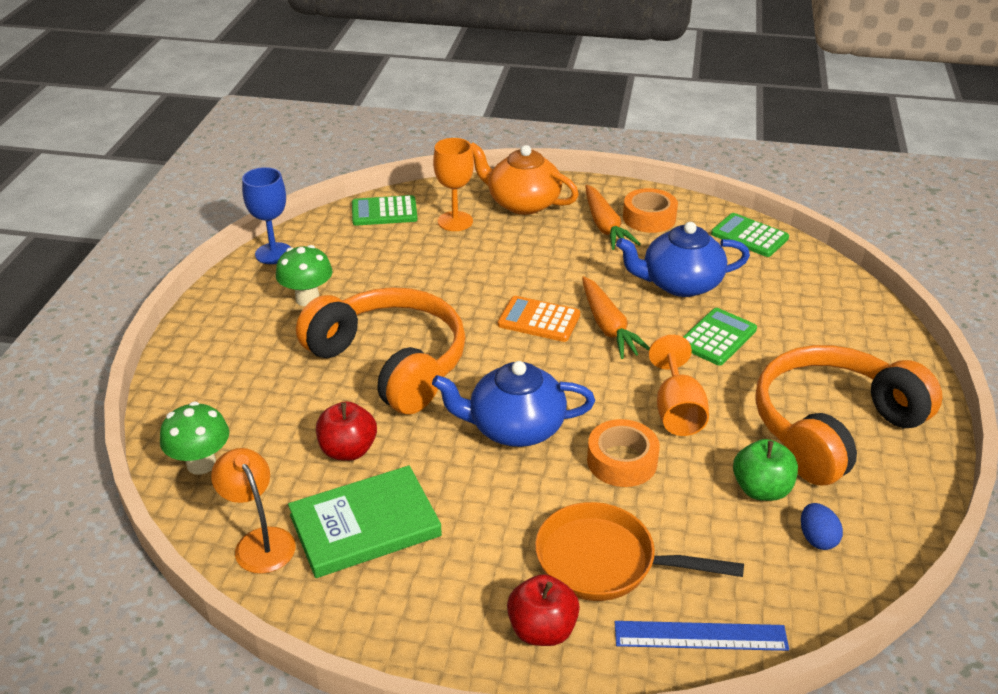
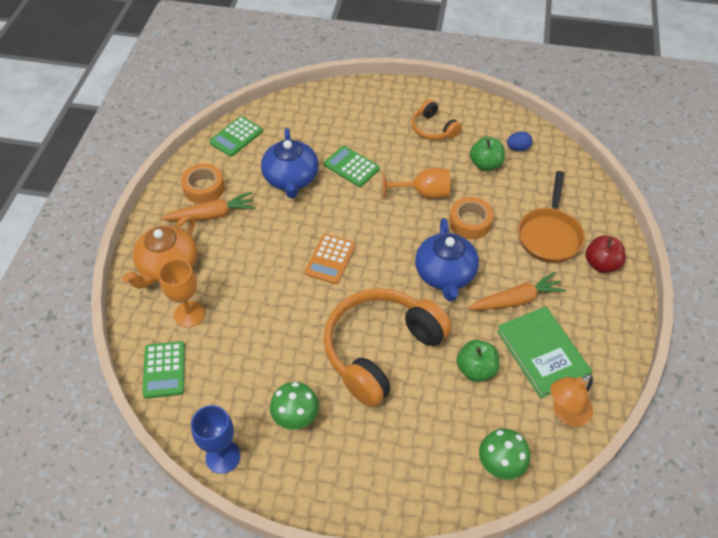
camera: 90 degrees left, 15 degrees up
red apple [316,401,377,461] -> green apple [457,340,500,382]
orange carrot [582,276,650,359] -> orange carrot moved to [468,272,566,310]
blue ruler [615,621,789,651] -> none
orange headphones [755,345,943,485] -> orange headphones [411,99,462,140], size x0.49

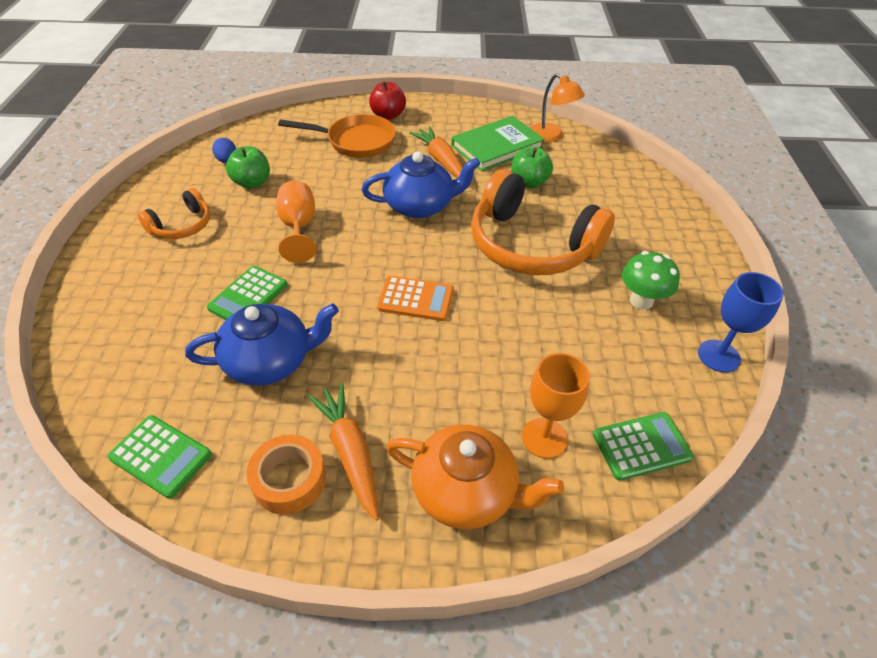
camera: 100 degrees left, 5 degrees down
orange tape [449,197,494,239] -> none
green mushroom [479,428,530,480] -> none

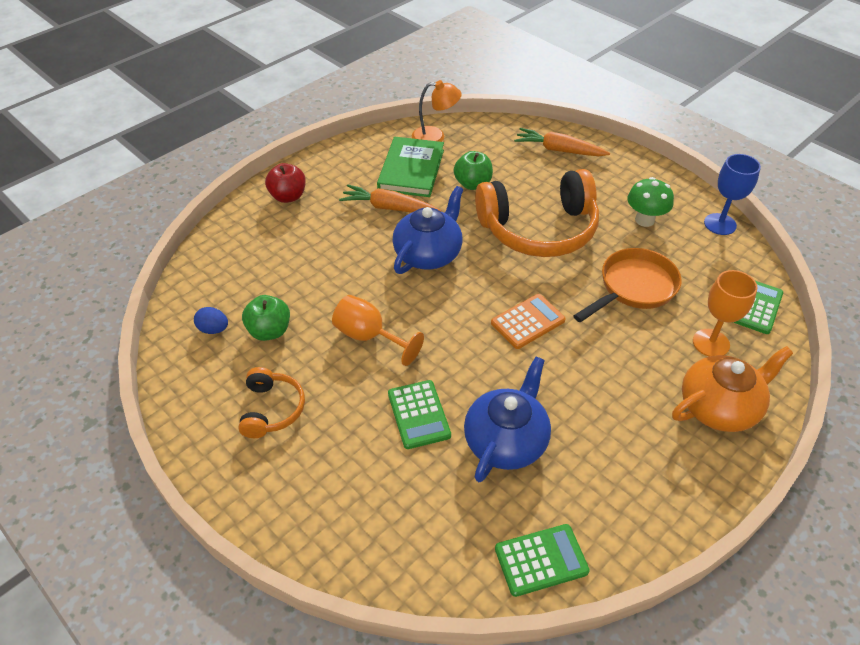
camera: 45 degrees left, 0 degrees up
orange tape [246,435,326,514] -> none
orange pan [278,114,396,158] -> orange pan moved to [573,248,682,322]
orange carrot [308,383,379,521] -> orange carrot moved to [514,128,610,156]

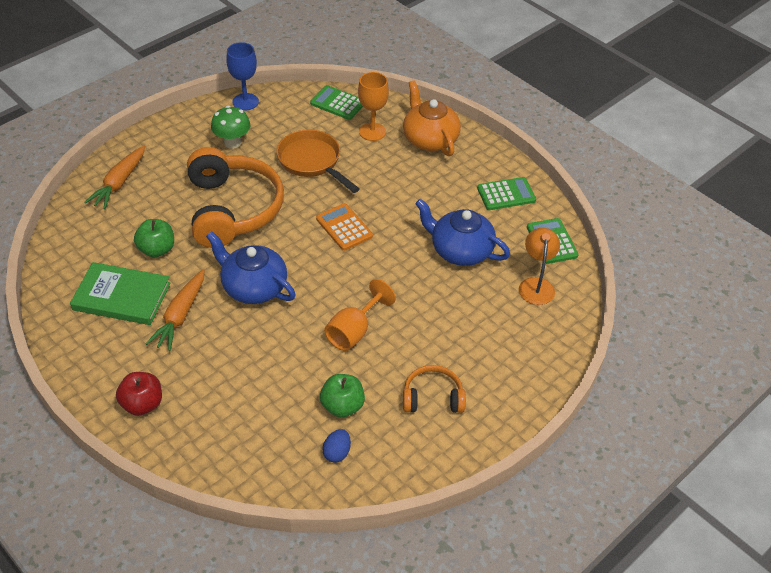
camera: 90 degrees left, 0 degrees up
green calculator [388,380,451,449] -> green calculator moved to [477,177,536,210]
orange lamp [412,80,462,142] -> orange lamp moved to [519,228,560,305]

